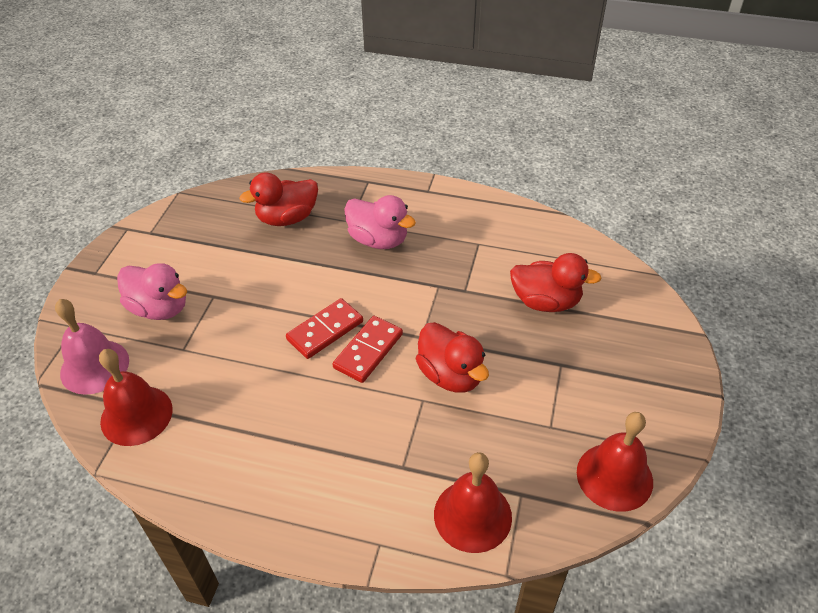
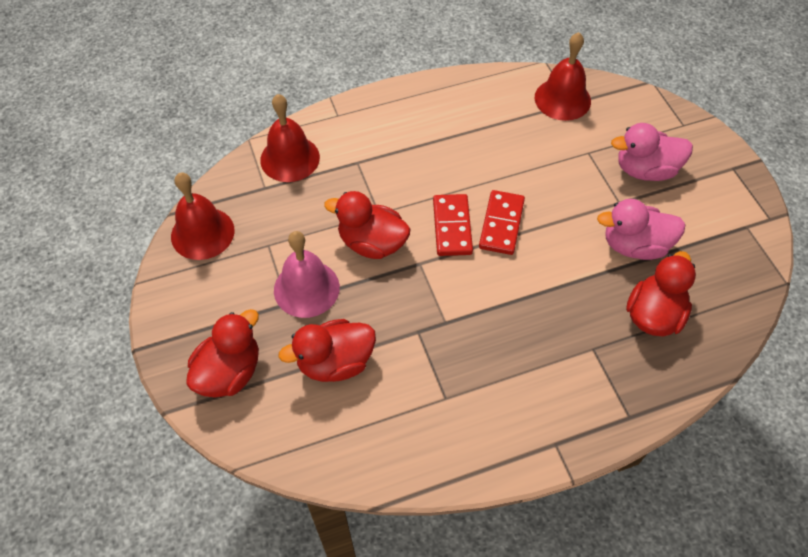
camera: 145 degrees right, 10 degrees up
pink bell [55,299,129,395] -> pink bell moved to [274,231,340,318]
pink duck [344,195,416,249] -> pink duck moved to [597,199,685,260]
none -> red duck [186,309,259,398]

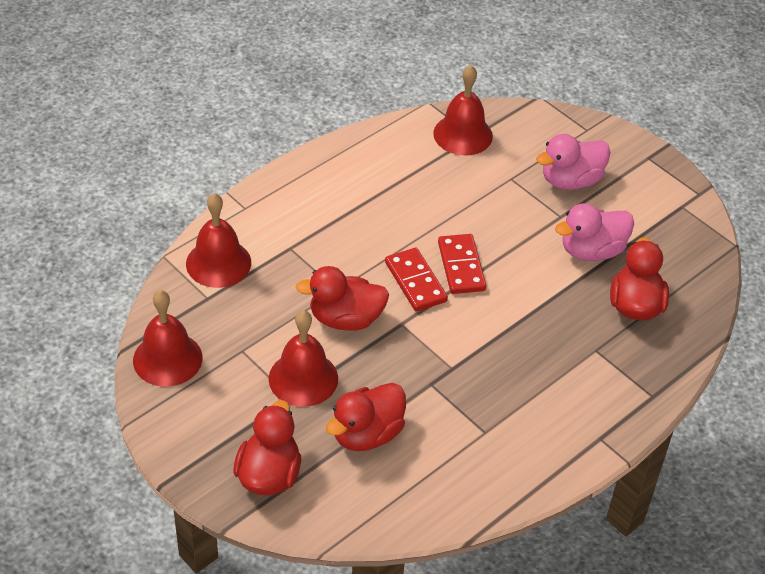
camera: 25 degrees left, 10 degrees down
pink bell [274,231,340,318] -> red bell [269,310,338,407]

